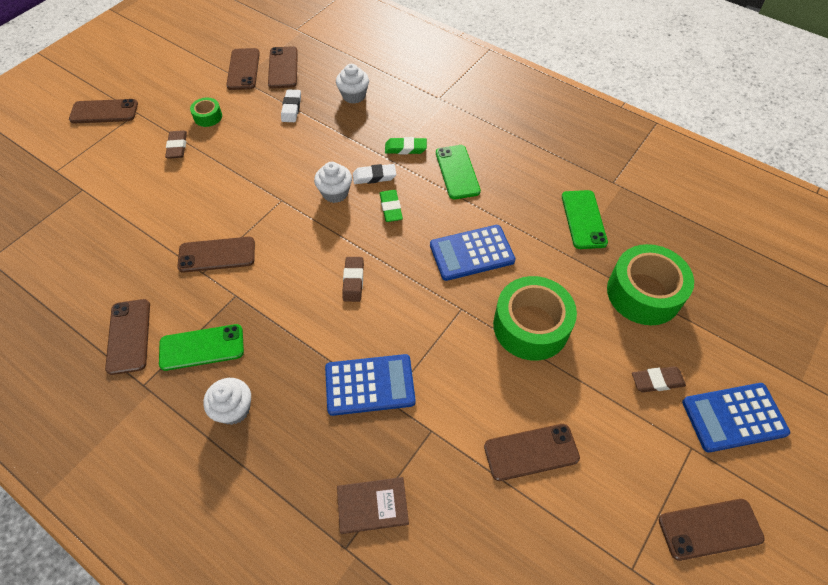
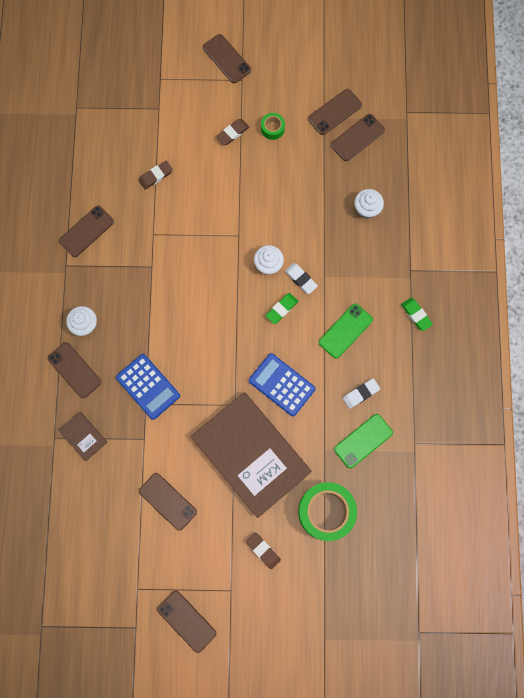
camera: 55 degrees right, 20 degrees up
green phone [159,324,244,371] -> none
brown phone [177,237,255,272] -> brown phone moved to [48,342,102,398]
white eraser [281,90,301,122] -> white eraser moved to [343,379,380,409]
brown eraser [342,257,364,302] -> brown eraser moved to [139,161,173,190]
green eraser [385,137,427,154] -> green eraser moved to [401,298,433,331]
green tape [493,276,577,361] -> brown book [191,392,311,518]
blue calculator [682,383,790,453] -> none

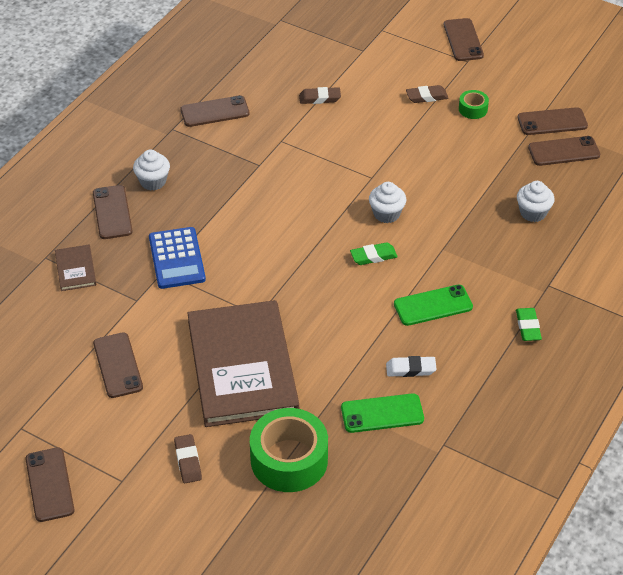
camera: 30 degrees right, 30 degrees down
blue calculator [249,353,316,416] -> none
white eraser [285,263,318,294] -> none

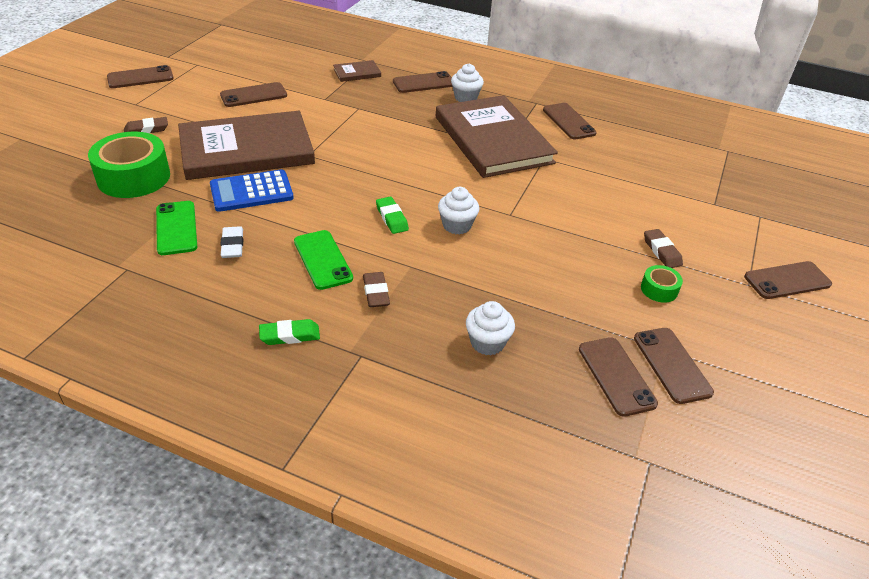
camera: 80 degrees right, 5 degrees down
blue calculator [149,227,206,289] -> blue calculator moved to [210,169,294,212]
brown eraser [299,87,341,104] -> brown eraser moved to [363,272,390,307]
none -> brown book [436,95,558,178]

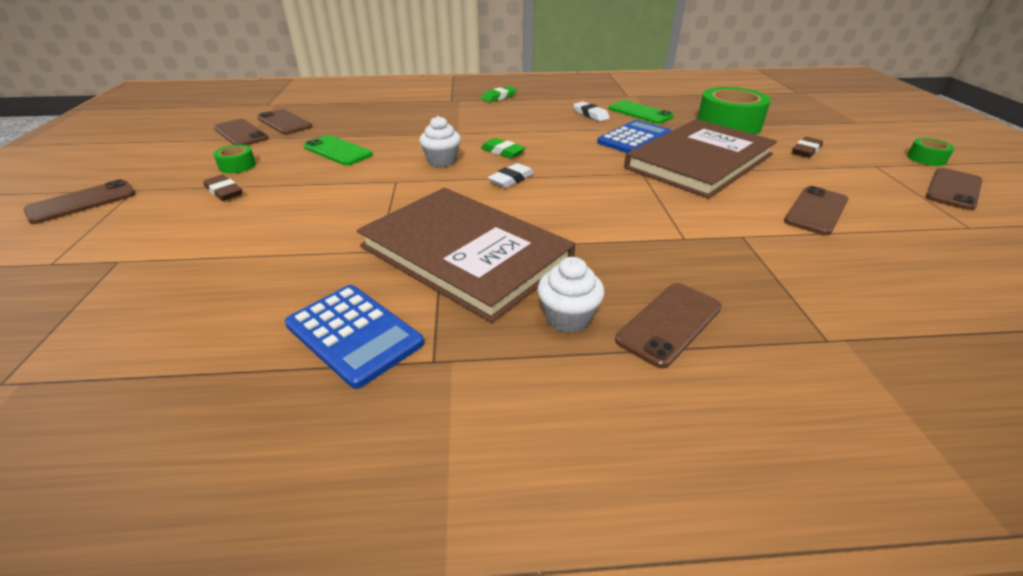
camera: 155 degrees right, 5 degrees down
green phone [294,230,353,290] -> green phone moved to [303,135,373,165]
brown book [333,60,381,82] -> none
brown eraser [363,272,390,307] -> none
white cupcake [466,301,515,356] -> none
brown phone [543,103,597,140] -> blue calculator [285,285,424,389]
none -> white eraser [488,163,534,188]
none -> green tape [907,138,955,166]

